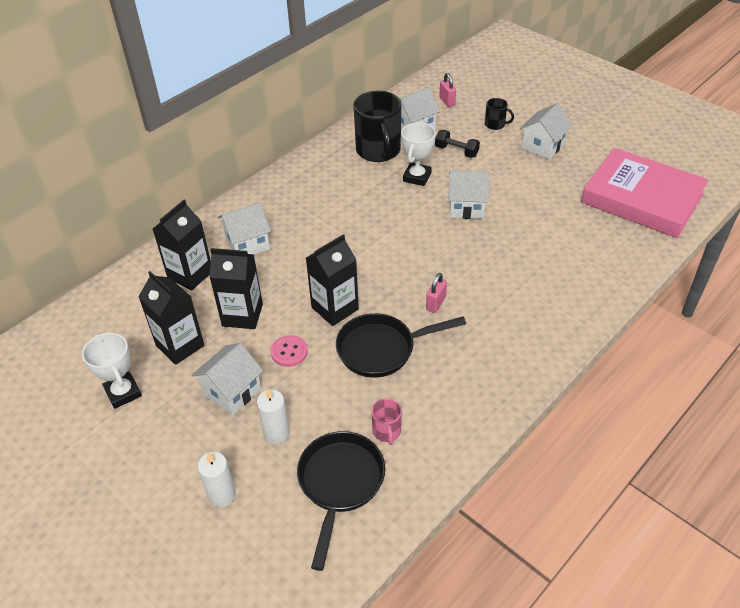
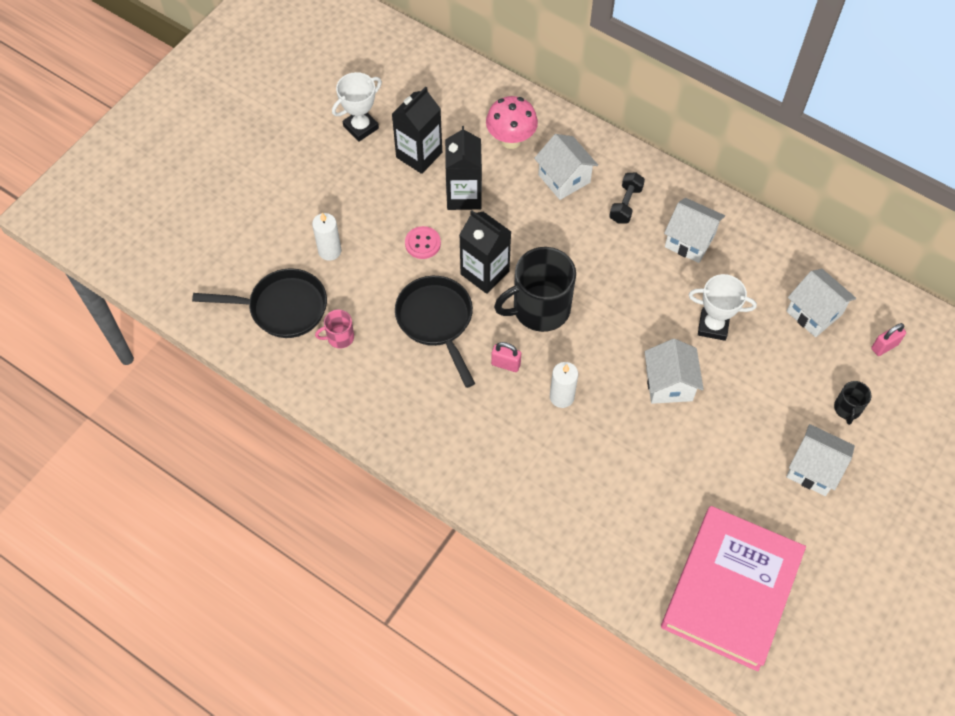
camera: 80 degrees right, 15 degrees up
black carton [153,200,211,291] -> pink mushroom [486,96,538,149]
white house [192,343,263,415] -> white house moved to [664,198,725,263]
white candle [198,452,236,507] -> white candle moved to [550,362,578,408]
black mug [353,91,401,162] -> black mug moved to [494,247,576,332]
black dumbbell [435,130,480,158] -> black dumbbell moved to [609,172,645,224]

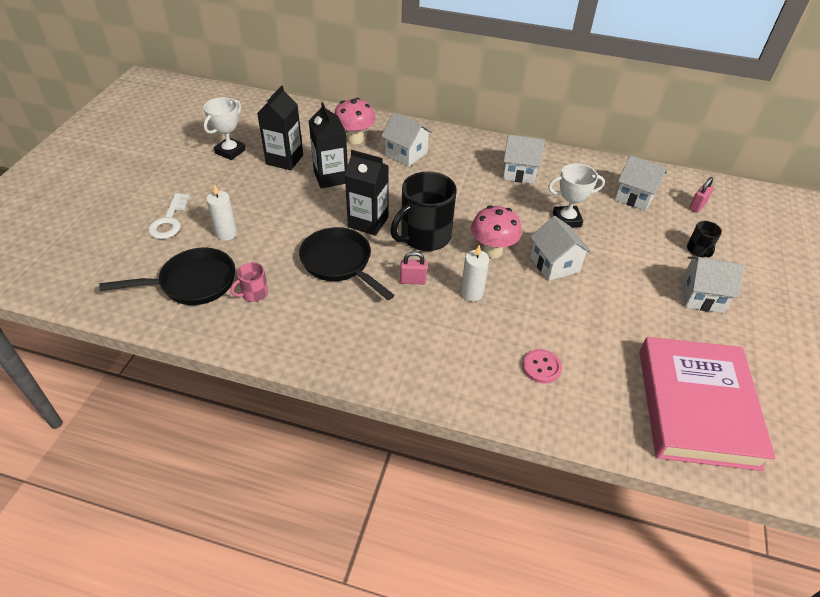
camera: 20 degrees left, 15 degrees down
pink button [405,226,441,259] -> pink button moved to [522,349,562,383]
black dumbbell [609,172,645,224] -> none
none -> white key [148,193,190,239]
none -> pink mushroom [471,206,522,258]

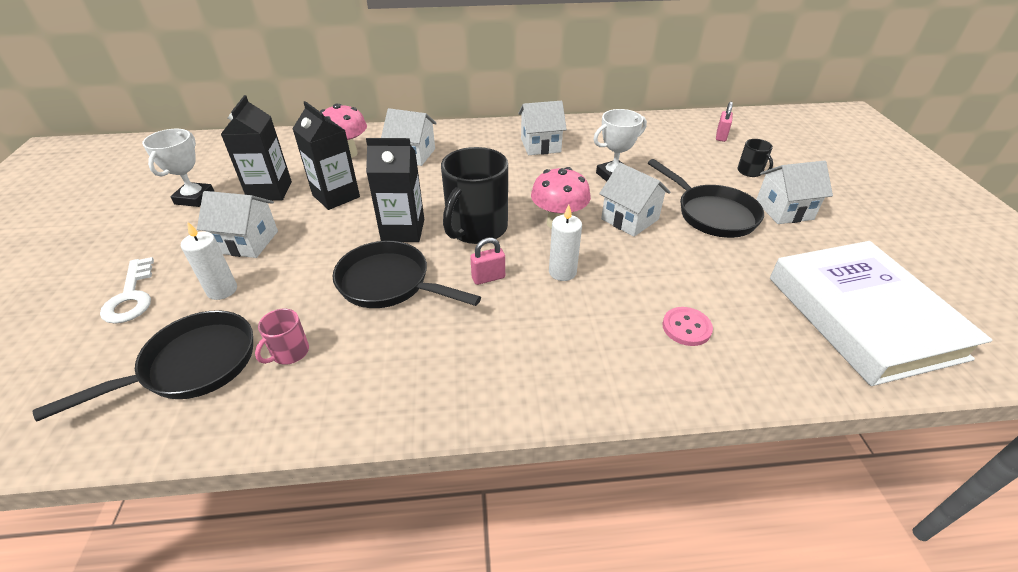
camera: 20 degrees left, 5 degrees down
white house [615,155,667,211] -> white house moved to [197,191,278,258]
pink book [639,337,776,471] -> white book [770,241,992,386]
none -> black pan [648,159,764,238]

